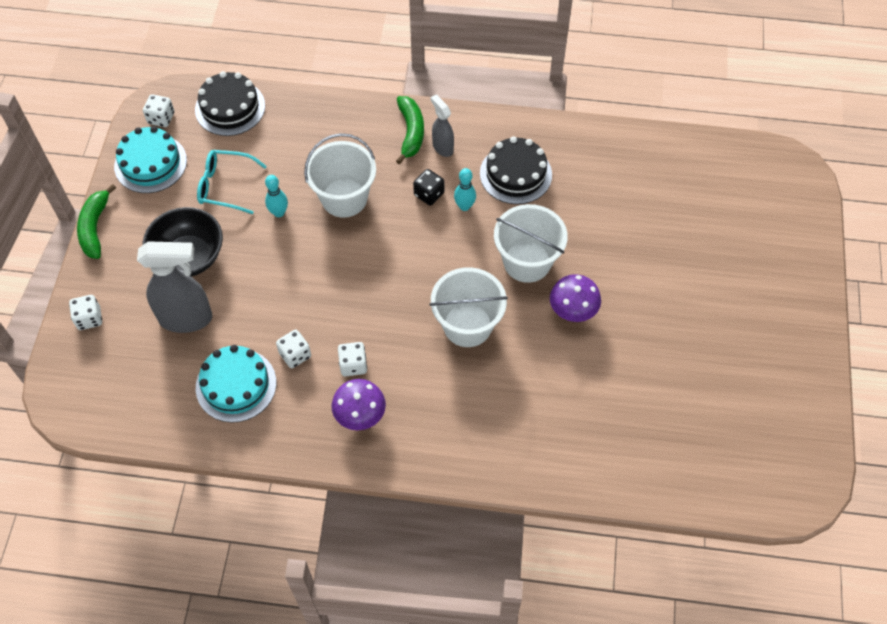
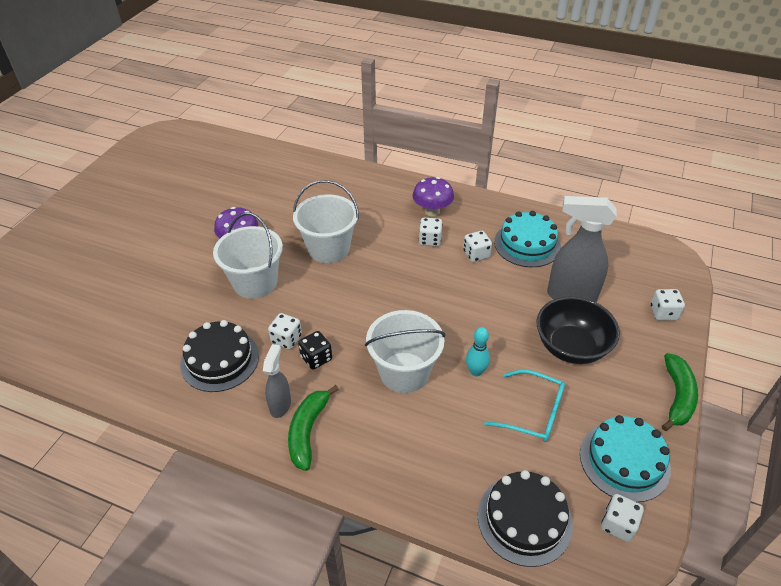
camera: 165 degrees left, 15 degrees down
grey spray bottle [431,95,454,157] -> grey spray bottle turned 150 degrees counterclockwise [263,344,291,418]
turquoise bowling pin [454,168,476,211] -> white dice [268,313,302,349]

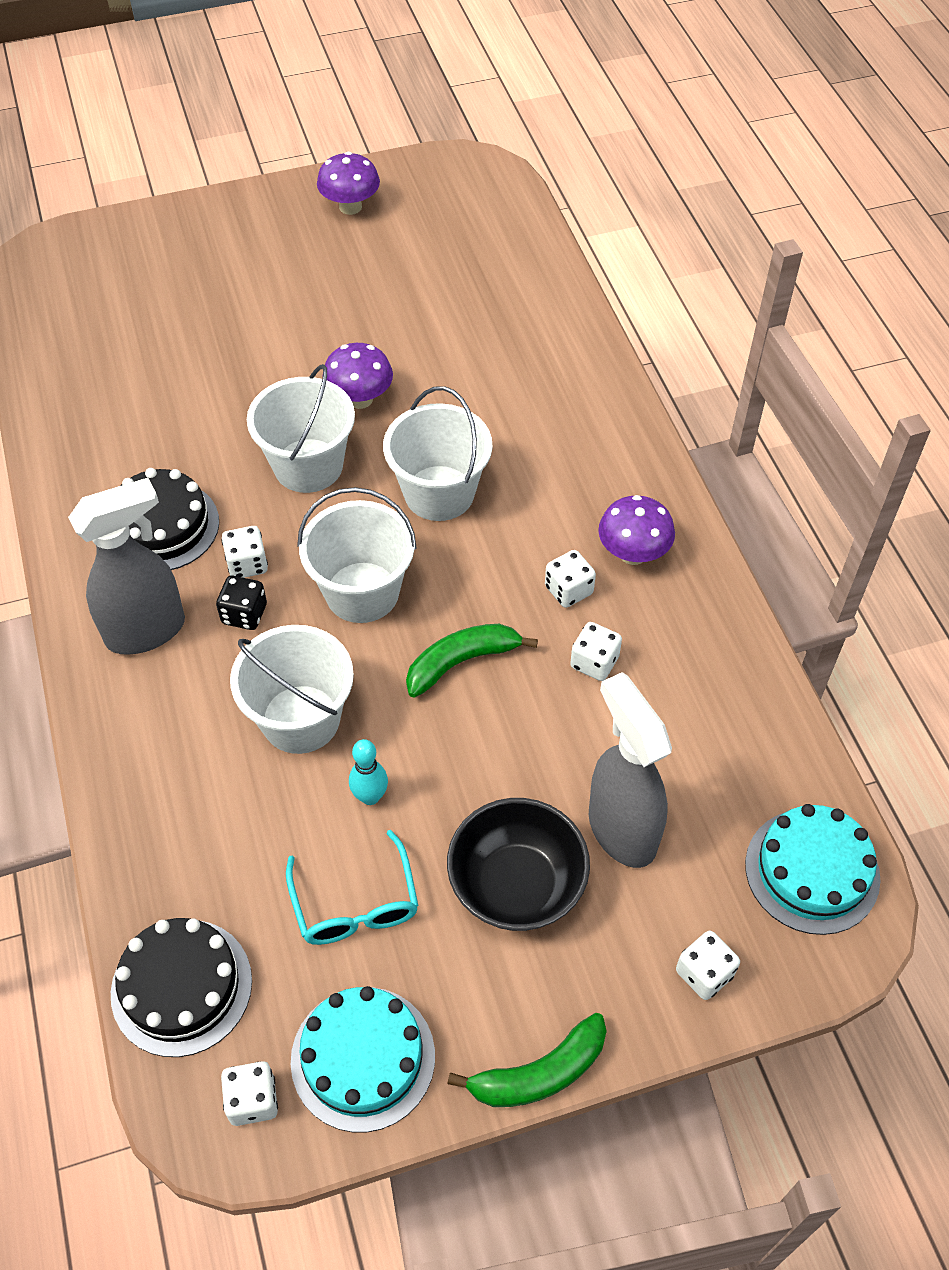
camera: 50 degrees right, 10 degrees up
grey spray bottle [263,344,291,418] -> grey spray bottle [68,478,185,655], size x1.82
green banana [288,385,339,471] -> green banana moved to [406,624,538,698]
turquoise cake [494,211,561,267] -> turquoise cake moved to [745,804,880,935]
none -> white bucket [297,487,417,623]
none -> purple mushroom [317,152,380,215]

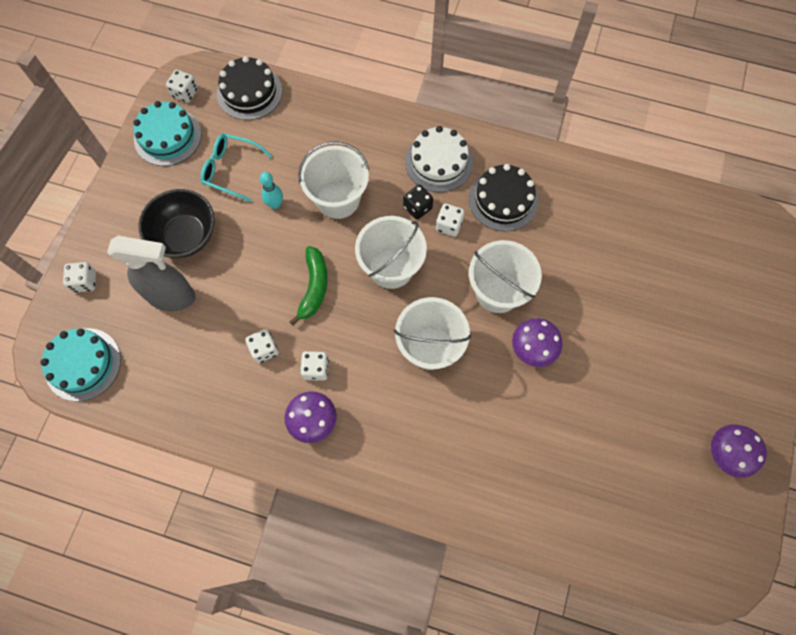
camera: 125 degrees right, 15 degrees up
grey spray bottle [68,478,185,655] -> white cake [405,126,473,192]
green banana [447,1013,607,1107] -> none

